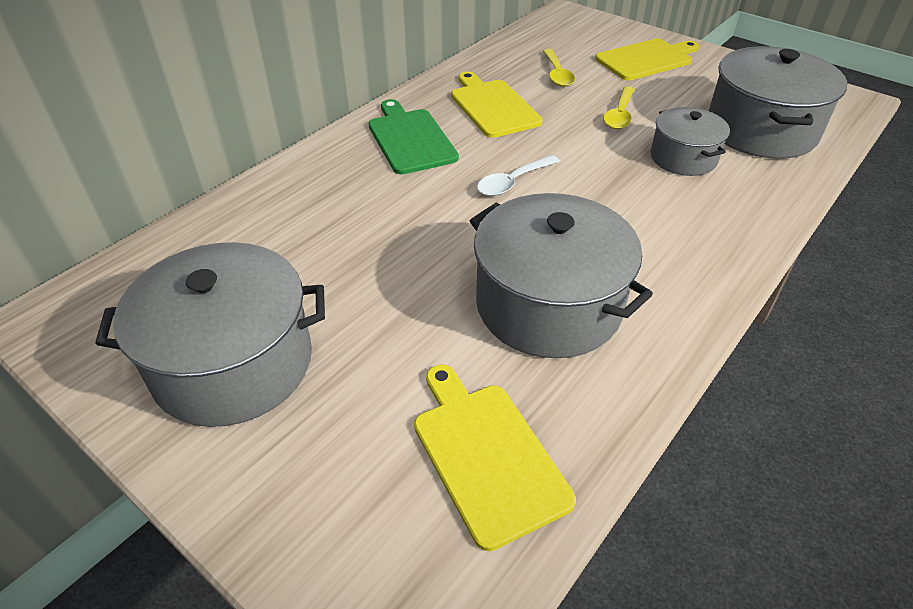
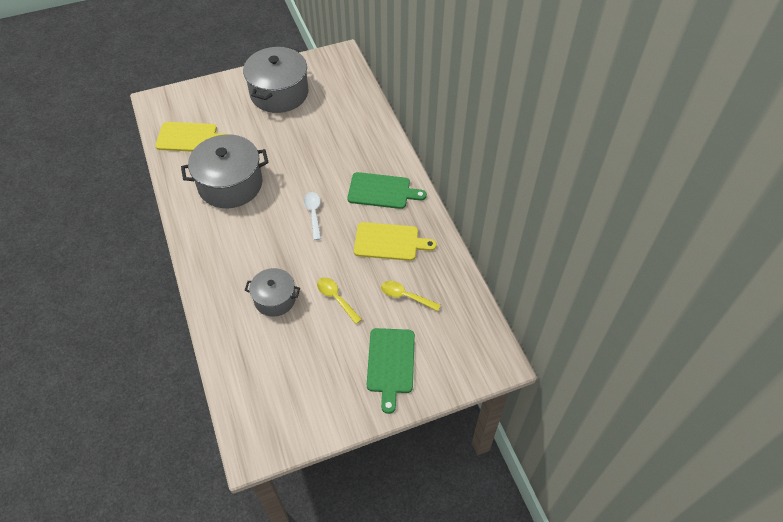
camera: 120 degrees right, 10 degrees up
yellow cutting board [595,38,699,80] -> green cutting board [367,328,415,414]
grey pot [709,46,847,159] -> none

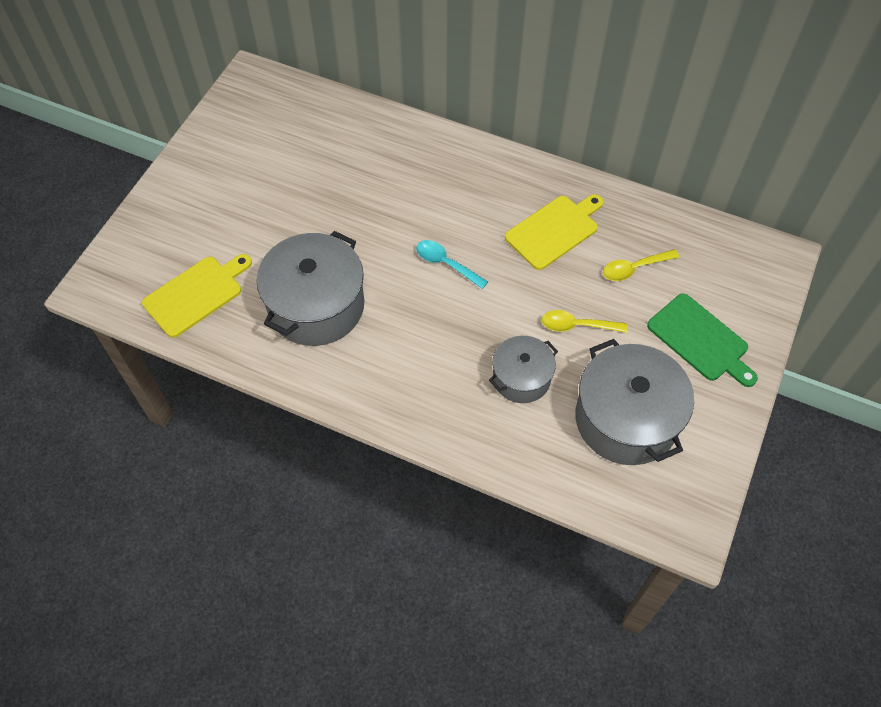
camera: 45 degrees left, 5 degrees up
grey pot [243,47,309,113] -> grey pot moved to [575,339,694,465]
white spoon [304,192,321,240] -> turquoise spoon [416,240,488,289]
green cutting board [347,172,427,209] -> none

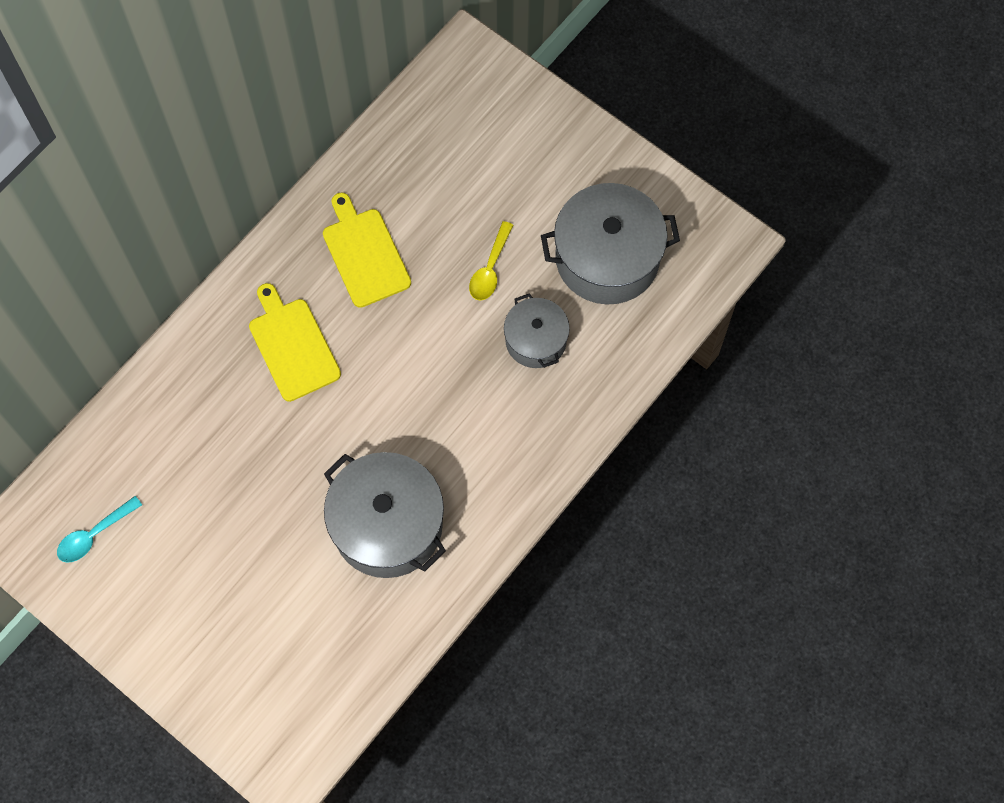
camera: 75 degrees left, 10 degrees up
yellow cutting board [142,254,252,338] -> yellow cutting board moved to [249,283,341,402]
turquoise spoon [416,240,488,289] -> turquoise spoon moved to [57,496,142,563]
yellow spoon [603,249,679,281] -> none
green cutting board [647,293,758,387] -> none

